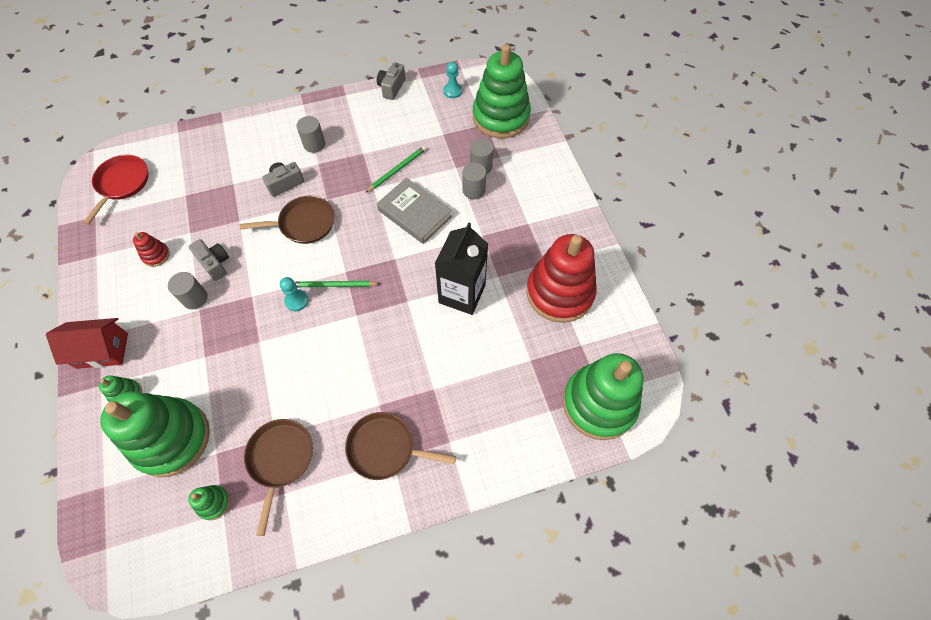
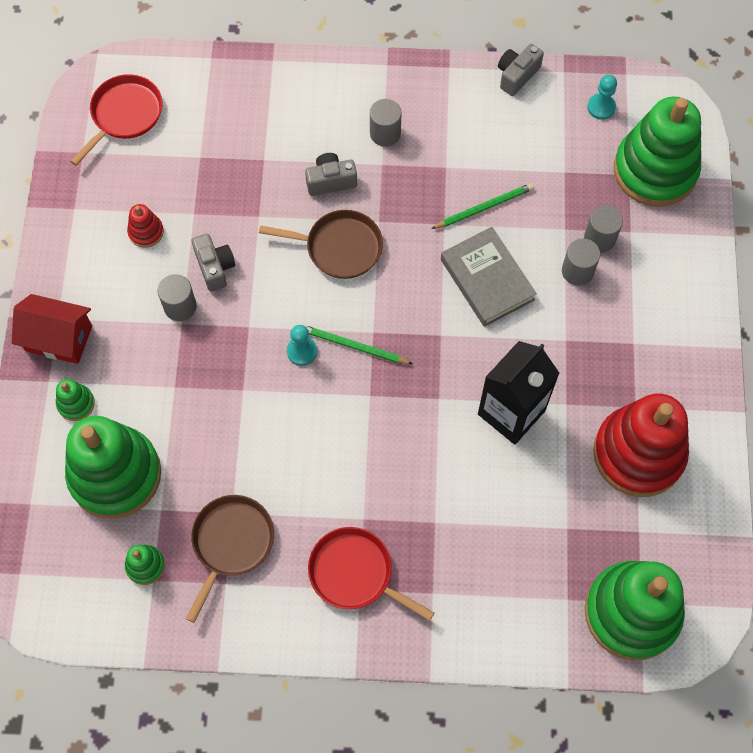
camera: 20 degrees right, 5 degrees up
brown pan [345,412,456,480] -> red pan [308,527,434,621]

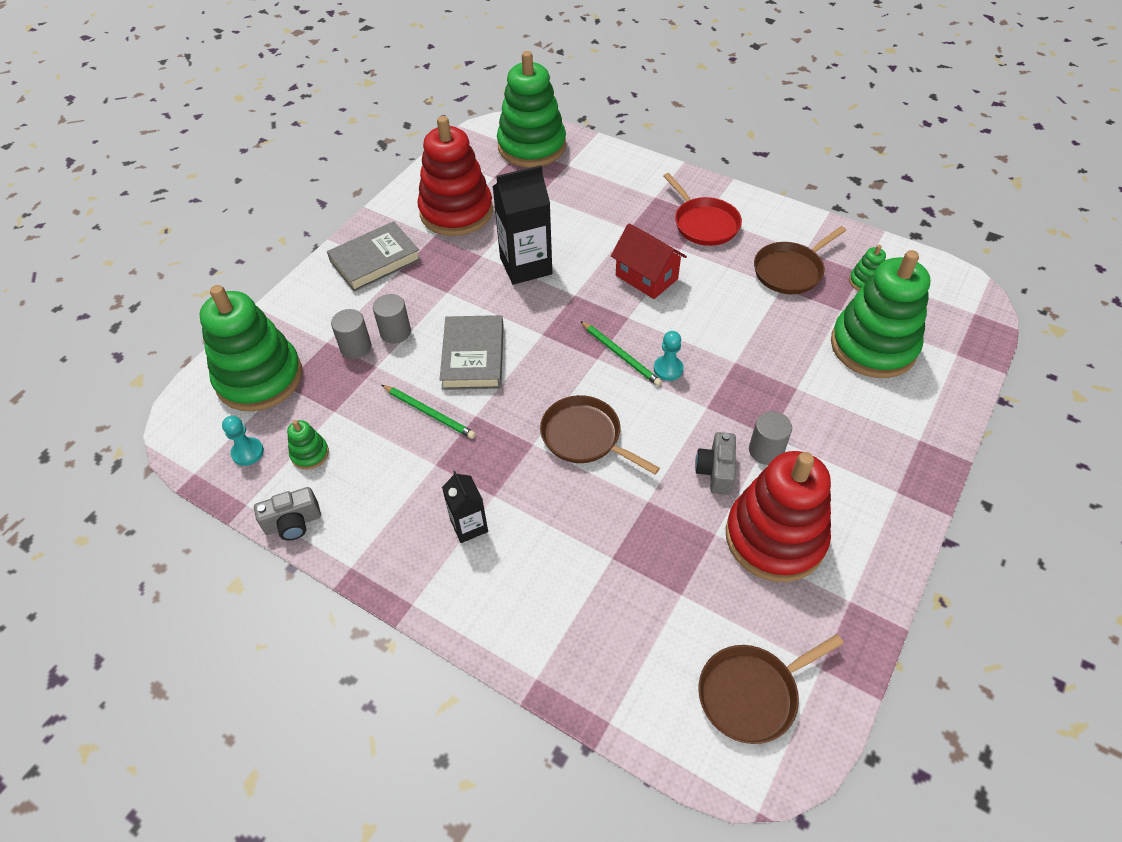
camera: 150 degrees left, 15 degrees down
red house [12,294,92,364] -> red house moved to [611,224,687,299]
green stacking toy [56,379,95,421] -> green stacking toy moved to [287,420,329,470]
red pan [70,74,163,166] -> brown pan [698,634,844,744]
red stacking toy [127,204,164,248] -> red stacking toy [726,451,831,582], size x2.43
grey camera [305,153,357,196] -> none
grey cylinder [370,99,401,147] -> black carton [442,471,488,543]
green pencil [431,183,534,229] -> green pencil turned 150 degrees counterclockwise [381,385,476,439]
none -> grey book [327,221,421,292]

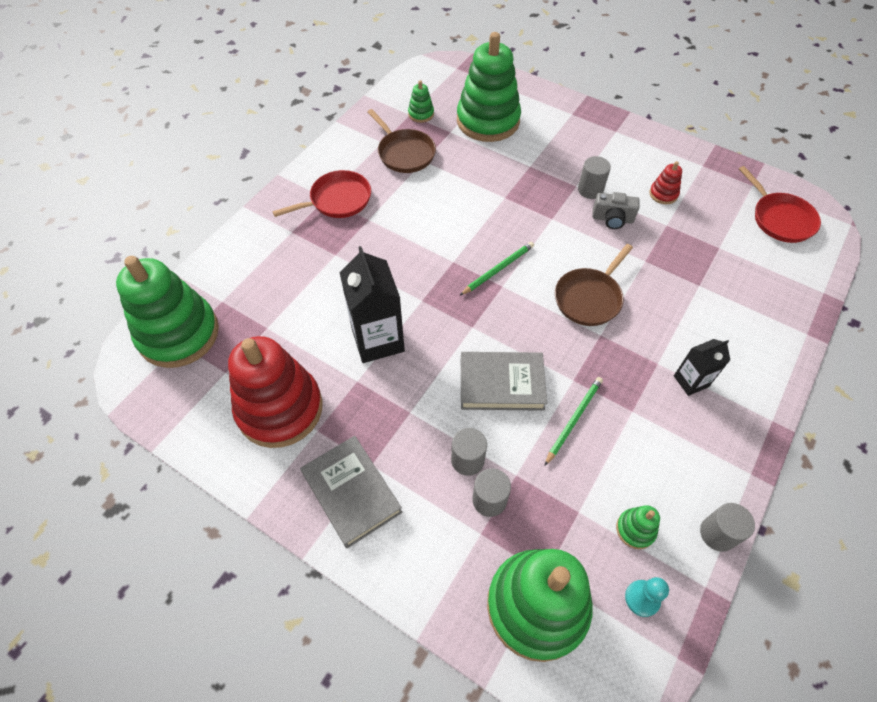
camera: 90 degrees left, 5 degrees up
grey camera [254,487,321,540] -> grey cylinder [700,503,755,552]
red house [611,224,687,299] -> none
turquoise pawn [654,331,683,381] -> none
brown pan [698,634,844,744] -> red pan [739,166,821,243]
red stacking toy [726,451,831,582] -> red stacking toy [649,161,682,204], size x0.41

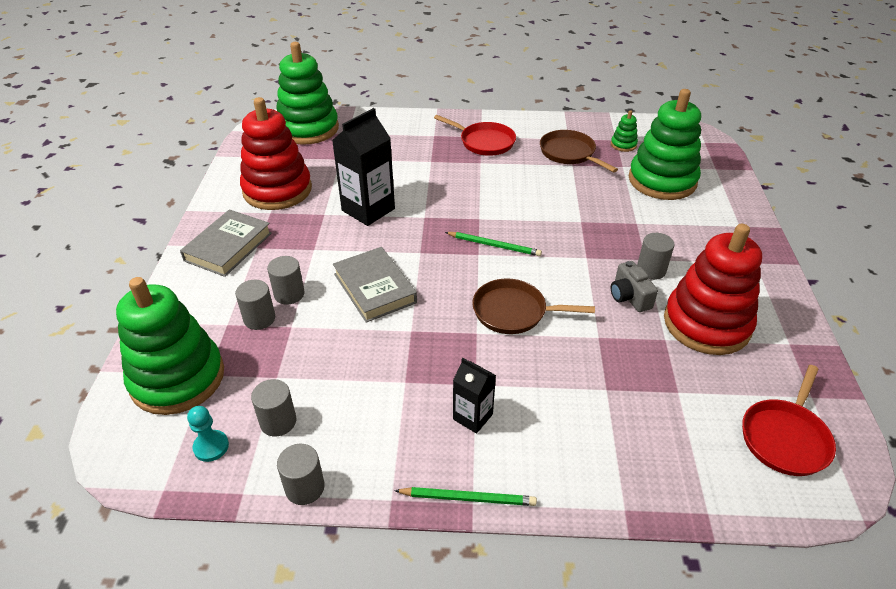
camera: 60 degrees right, 15 degrees down
brown pan [367,109,436,173] -> brown pan turned 120 degrees clockwise [540,130,618,172]
green pencil [545,377,603,465] -> green pencil moved to [394,487,537,506]
green stacking toy [616,505,660,549] -> grey cylinder [251,379,296,436]
red stacking toy [649,161,682,204] -> red stacking toy [664,224,762,355], size x2.43

